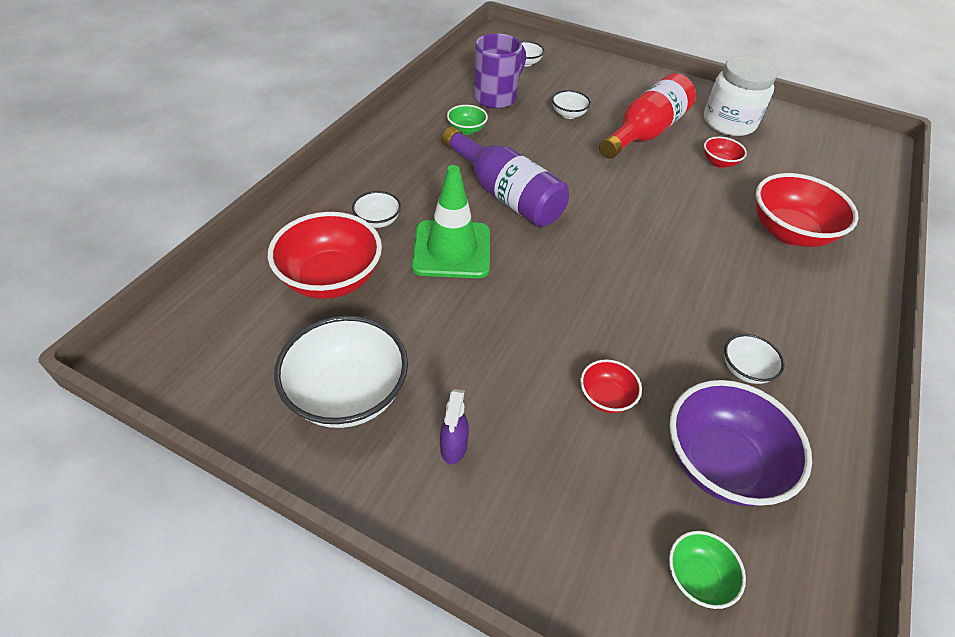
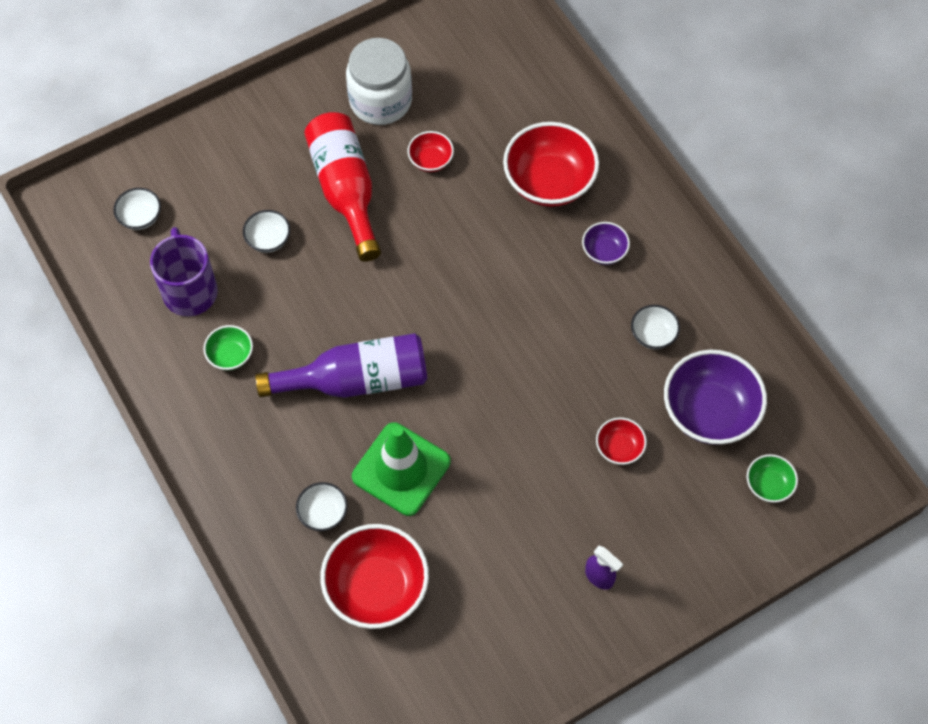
camera: 55 degrees left, 15 degrees up
white bowl [274,315,408,428] -> none
none -> purple bowl [582,222,630,265]

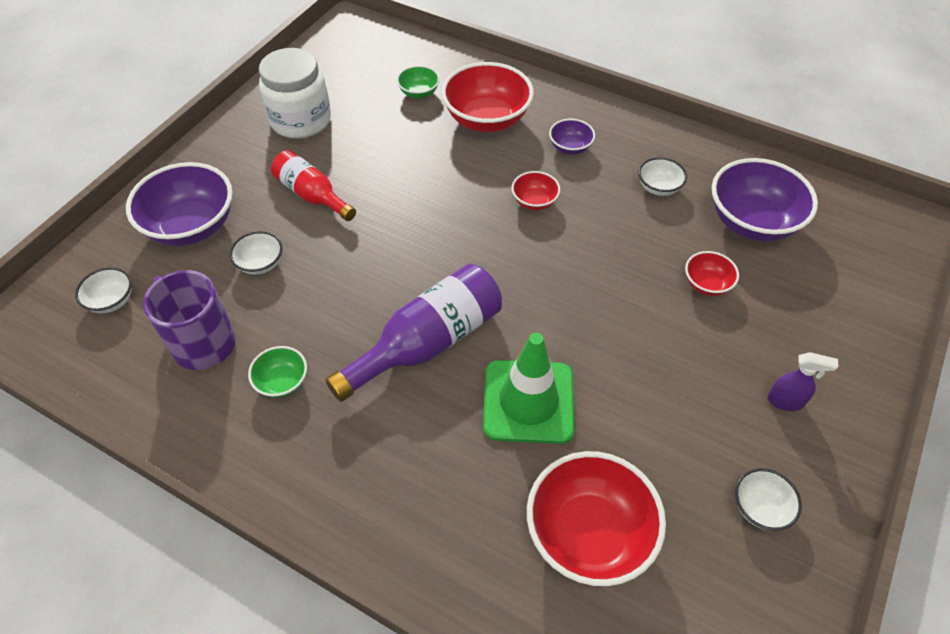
camera: 30 degrees left, 10 degrees down
white bowl [296,482,348,531] -> white bowl moved to [735,468,802,531]
red bottle [304,112,381,262] -> red bottle [271,150,356,221], size x0.64
red bowl [407,131,454,172] -> red bowl moved to [512,171,560,210]
green bowl [747,454,798,503] -> green bowl moved to [397,65,440,98]
none -> purple bowl [126,162,233,246]

